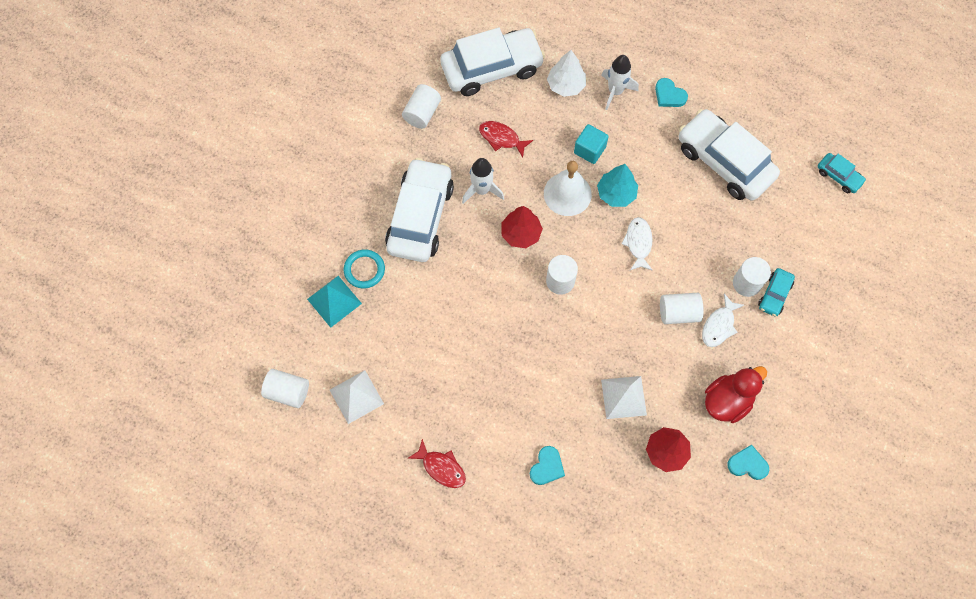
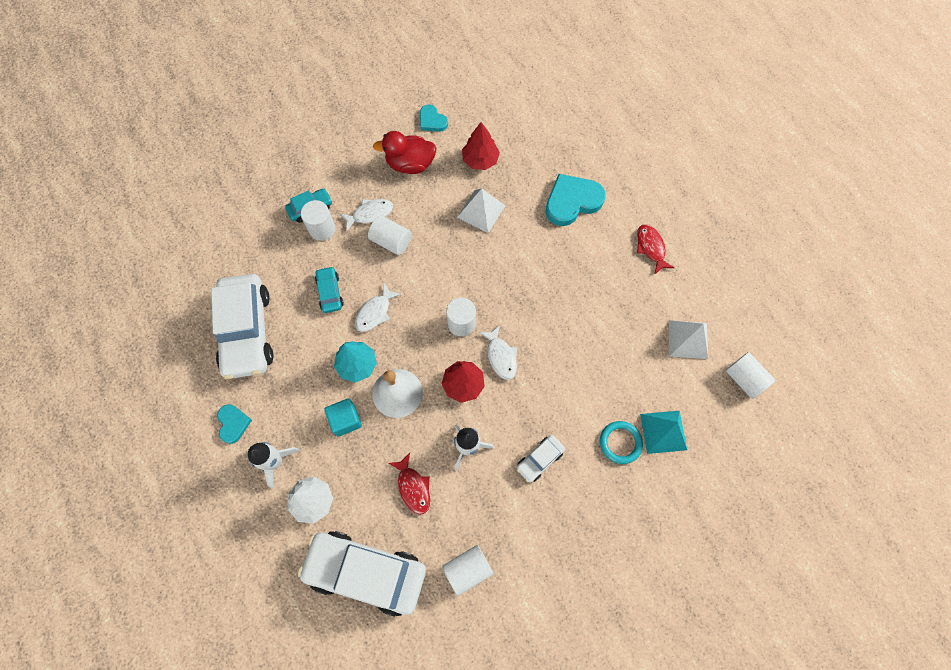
camera: 145 degrees left, 0 degrees up
white car [385,158,454,262] -> white car [516,435,565,483], size x0.46
turquoise heart [530,446,565,485] -> turquoise heart [546,174,606,226], size x1.81
turquoise car [818,153,866,193] -> turquoise car moved to [315,266,344,313]
none -> white fish [479,325,517,380]

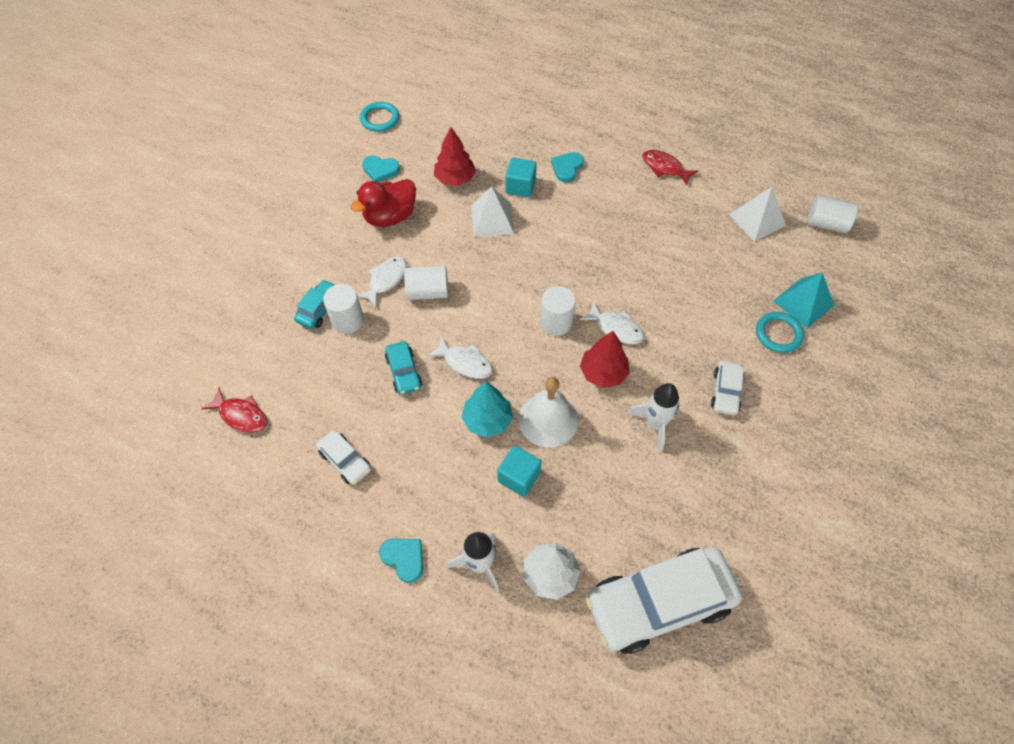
camera: 35 degrees left, 10 degrees down
white car [211,274,273,379] -> white car [316,430,371,485], size x0.46
turquoise car [315,266,344,313] -> turquoise car turned 150 degrees counterclockwise [385,341,422,395]
white fish [355,283,401,332] -> white fish turned 60 degrees counterclockwise [427,336,492,379]
red fish [388,453,430,515] -> red fish moved to [201,388,267,433]
white cylinder [442,545,493,596] -> none
turquoise heart [546,174,606,226] -> turquoise heart [551,152,584,183], size x0.55
none -> turquoise ring [360,102,399,132]
none -> turquoise cube [505,158,537,198]

